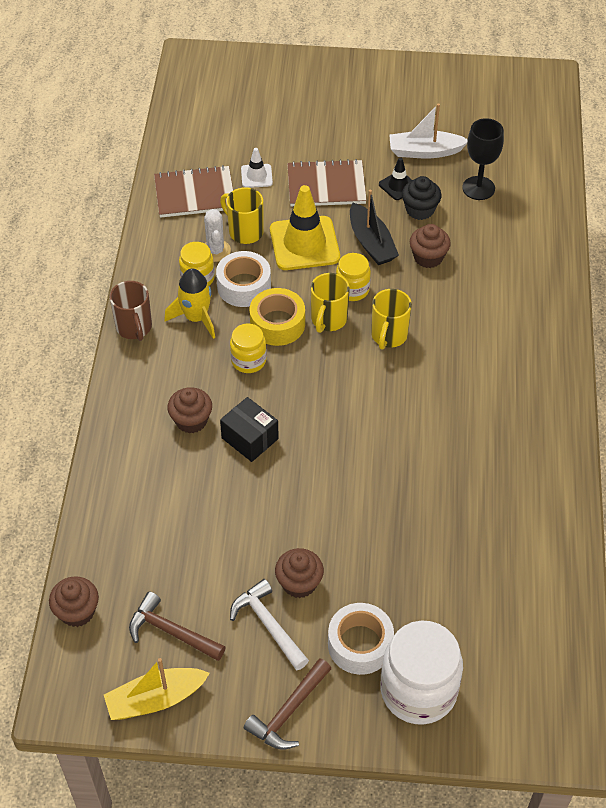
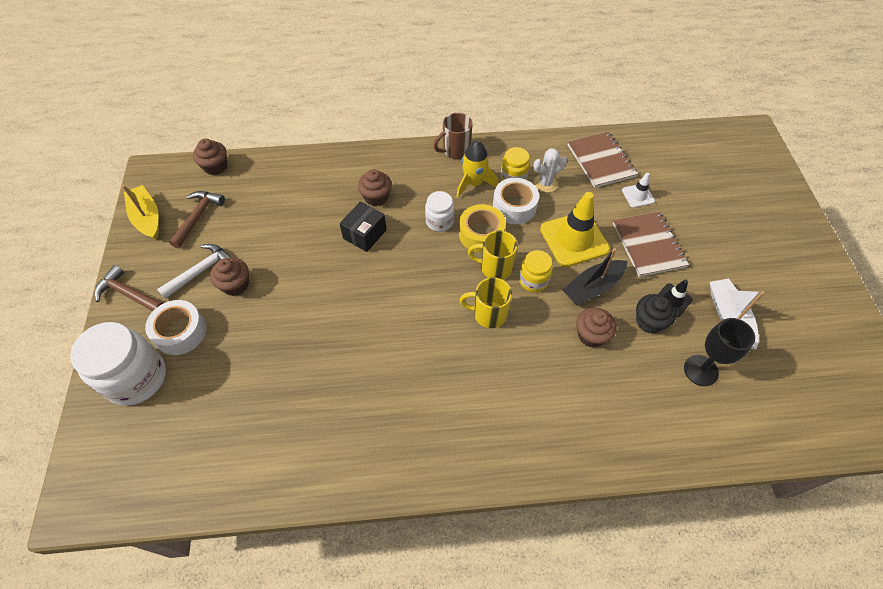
camera: 80 degrees right, 5 degrees up
yellow mug [220,187,264,244] -> none
yellow jar [230,324,267,373] -> white jar [425,191,454,232]

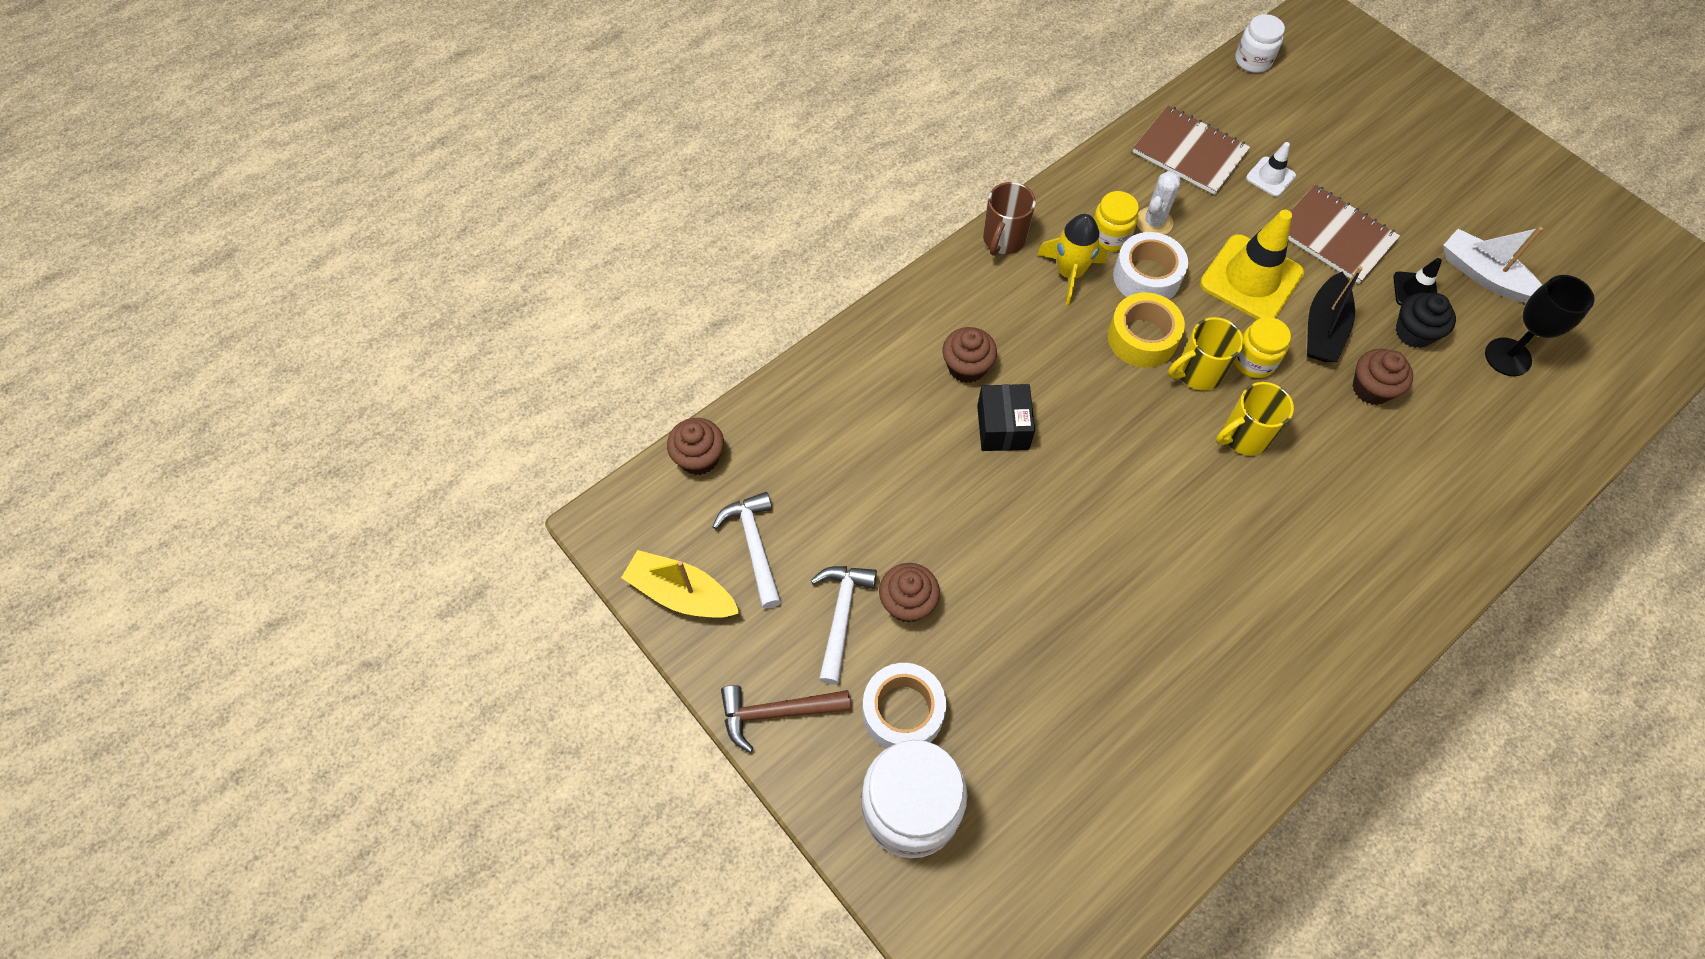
camera: 35 degrees left, 5 degrees up
brown hammer [169,191,225,248] -> white hammer [712,492,781,609]
white jar [425,191,454,232] -> white jar moved to [1235,14,1285,73]

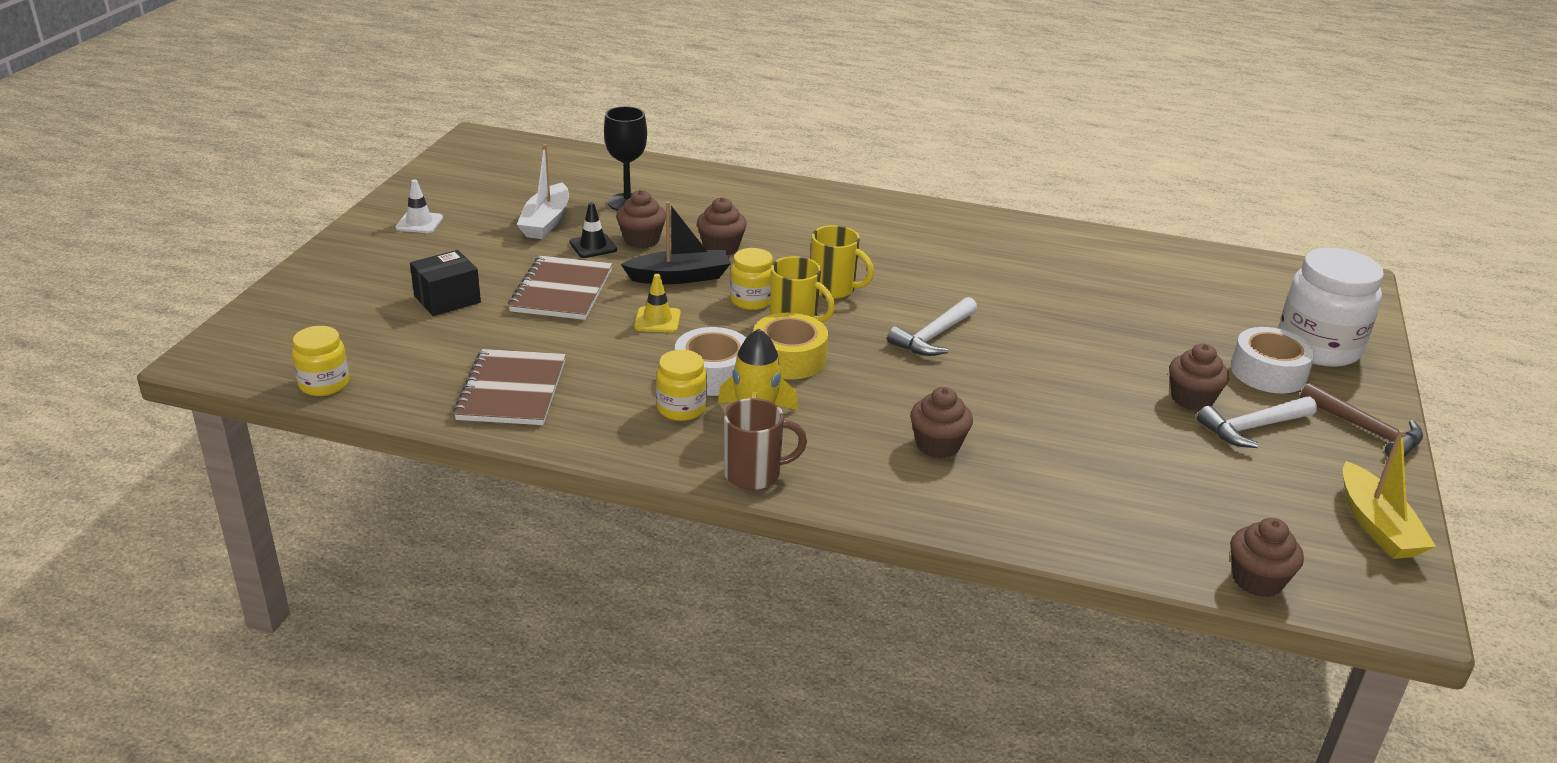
camera: 125 degrees left, 30 degrees down
white hammer [712,492,781,609] -> white hammer moved to [887,297,977,356]
black box [977,384,1035,451] -> black box moved to [410,250,481,316]
white cactus [1136,171,1181,235] -> none
yellow traffic cone [1200,210,1304,320] -> yellow traffic cone [634,274,681,333], size x0.50
white jar [1235,14,1285,73] -> yellow jar [292,326,349,396]
white traffic cone [1246,142,1296,197] -> white traffic cone moved to [395,179,443,233]
black cupcake [1396,293,1456,348] -> brown cupcake [616,190,666,248]

